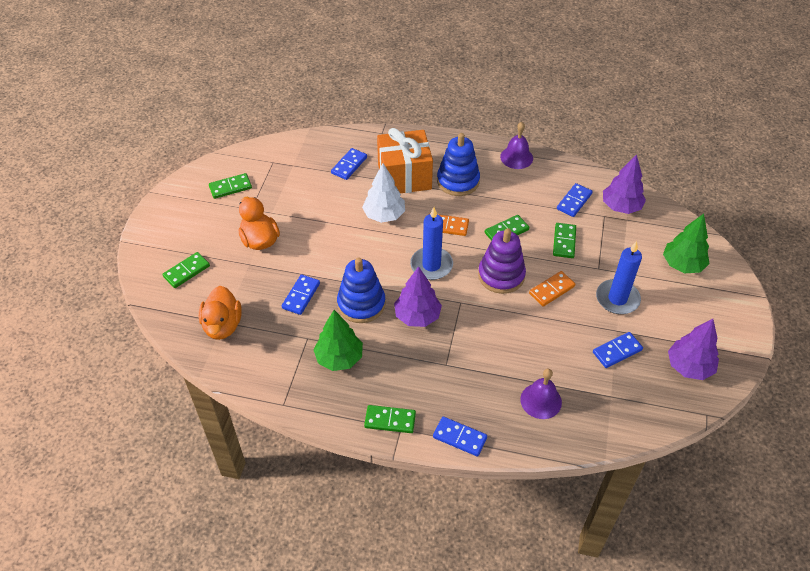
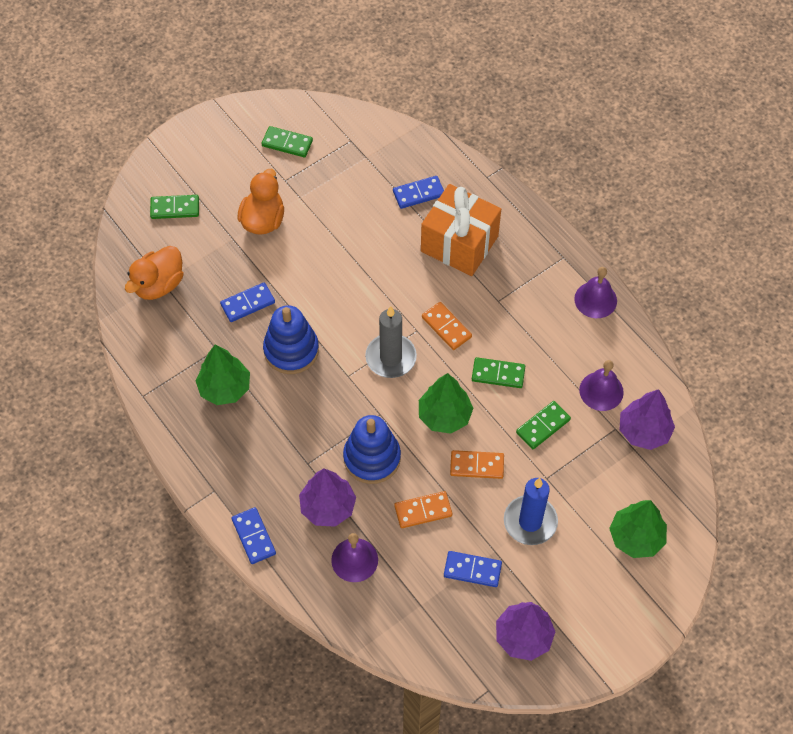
camera: 40 degrees right, 10 degrees up
white tree [362,164,405,223] -> none
green domino [364,405,416,433] -> none
purple tree [394,266,442,327] -> purple tree moved to [299,468,356,527]
blue candle [410,207,453,280] -> grey candle [365,306,417,378]
blue stacking toy [437,133,480,196] -> blue stacking toy moved to [343,415,401,484]
purple stacking toy [478,228,526,294] -> green tree [419,373,473,434]
blue domino [557,183,593,217] -> purple bell [579,360,624,411]
none -> orange domino [394,491,452,528]

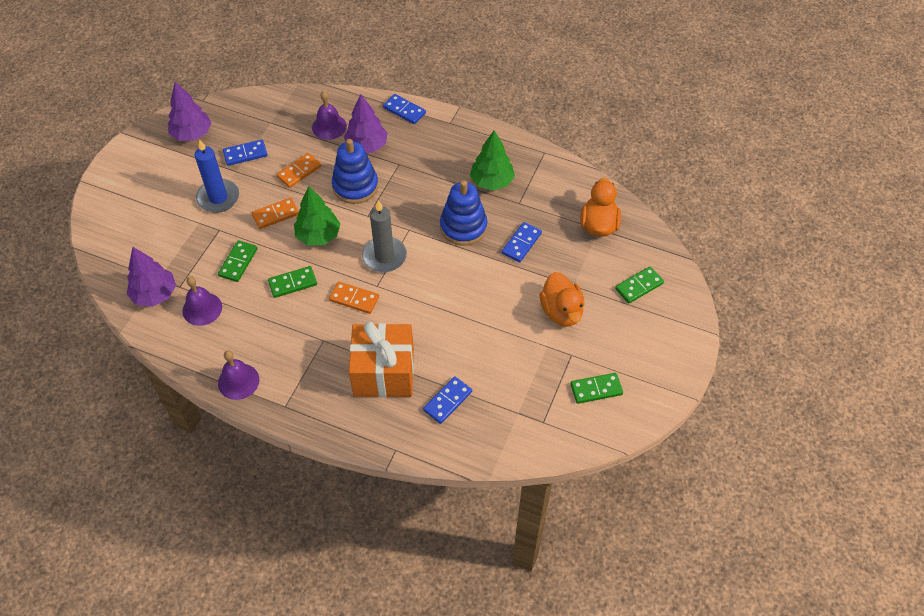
camera: 150 degrees right, 5 degrees down
green tree [609,500,667,558] -> none

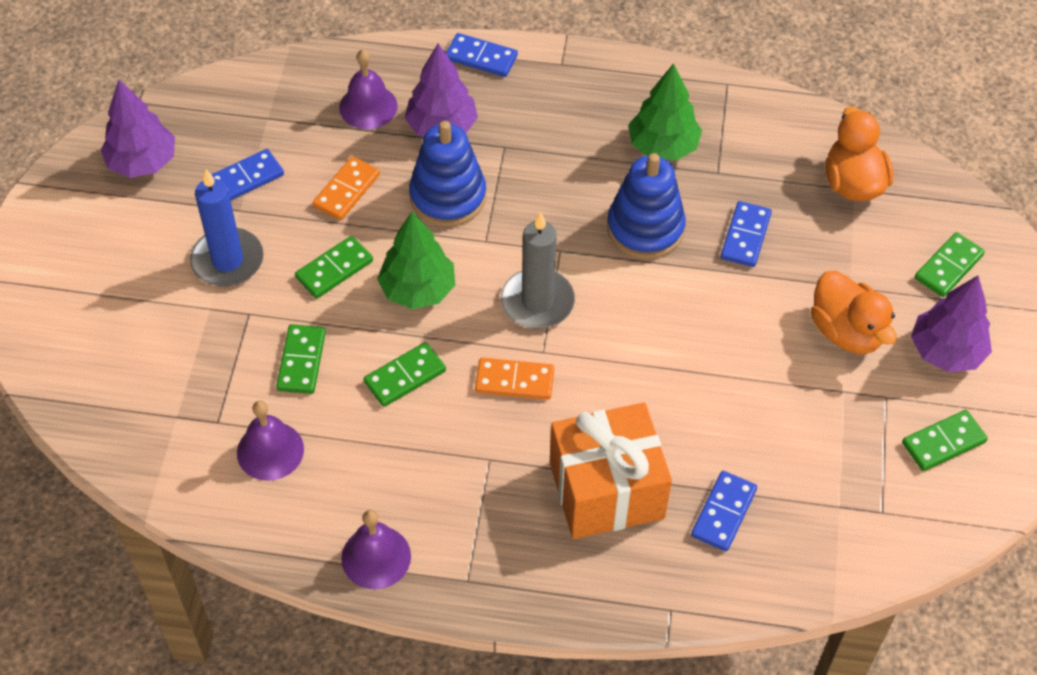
camera: 15 degrees left, 0 degrees up
purple tree [127,247,176,307] -> purple tree moved to [911,276,992,372]
orange domino [252,198,299,229] -> green domino [295,236,373,299]

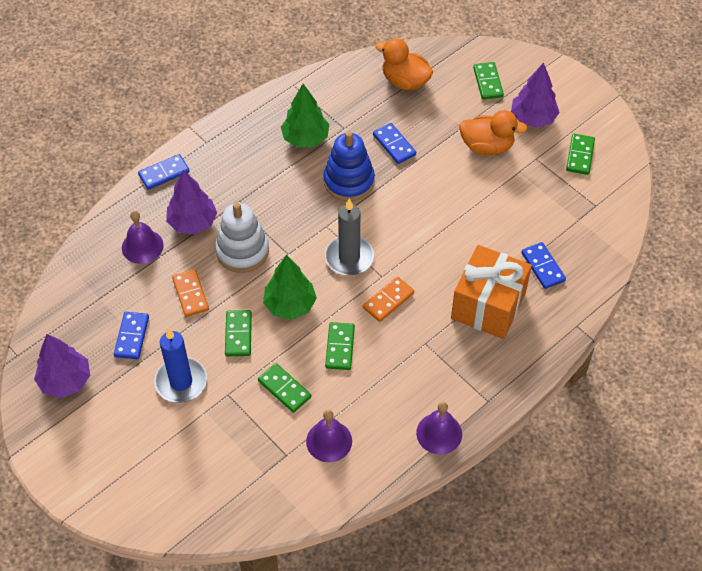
camera: 50 degrees left, 0 degrees up
blue stacking toy [409,121,486,227] -> white stacking toy [215,203,269,273]

